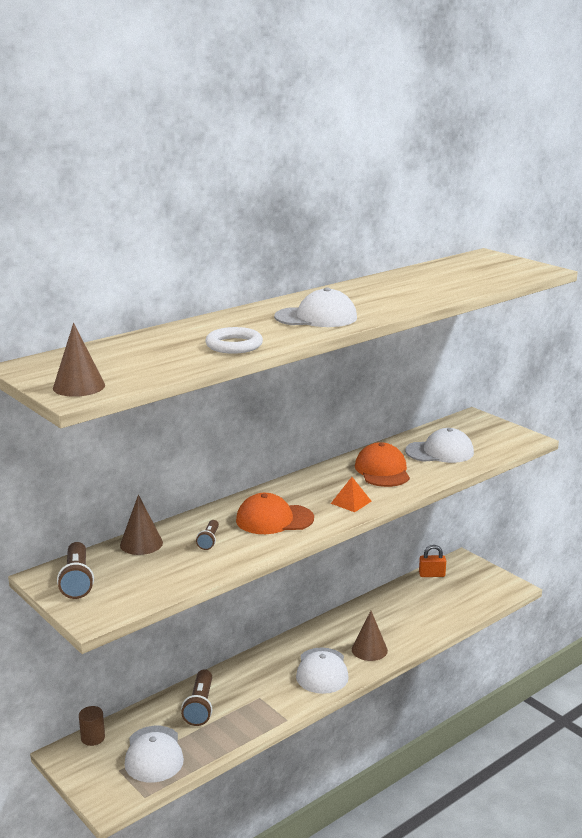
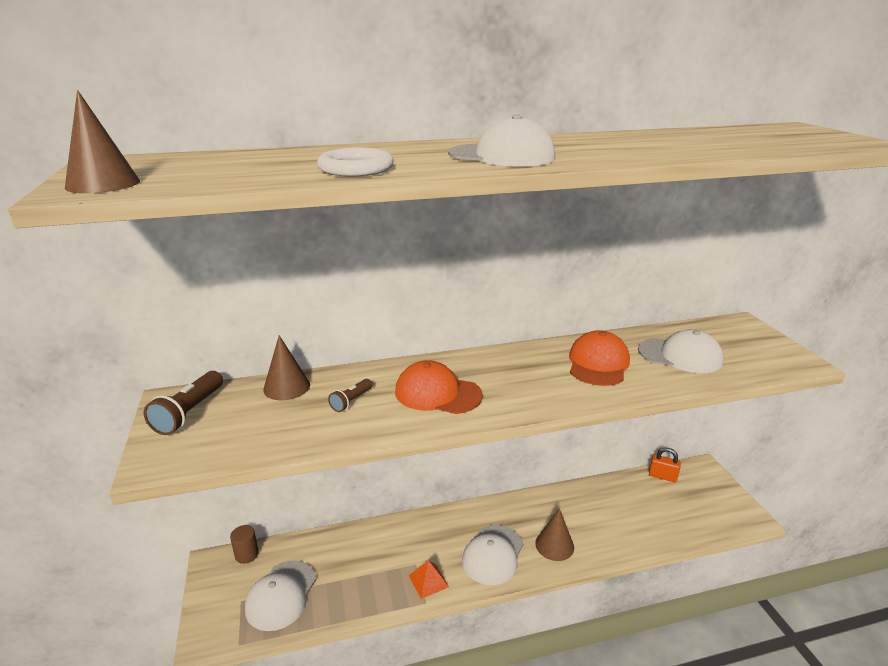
camera: 25 degrees right, 5 degrees up
brown flashlight [181,669,213,726] -> none
orange pyramid [331,477,372,512] -> orange pyramid moved to [409,560,449,599]

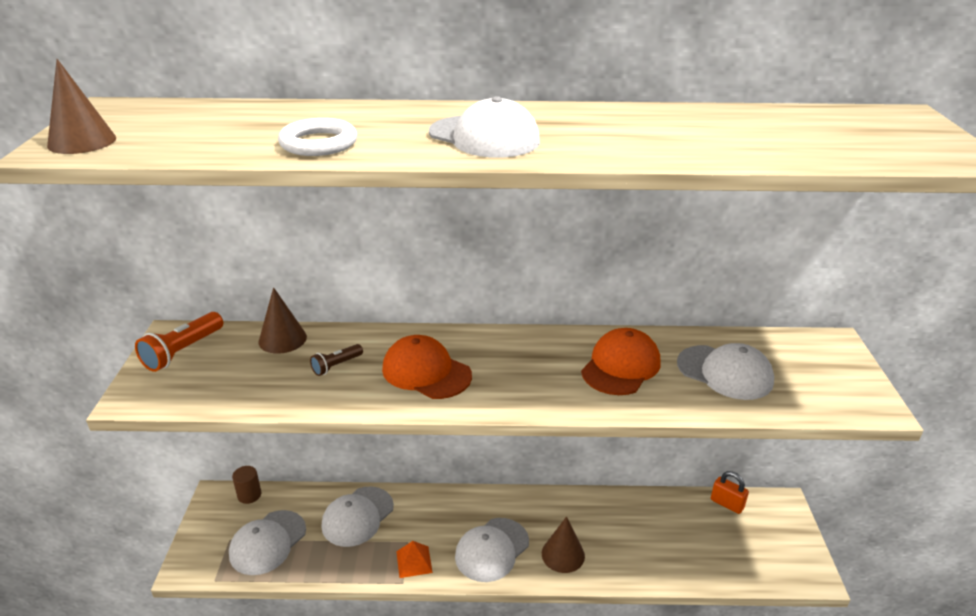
camera: 15 degrees right, 5 degrees up
brown flashlight [143,371,223,435] -> orange flashlight [135,312,223,372]
none -> white cap [322,486,394,547]

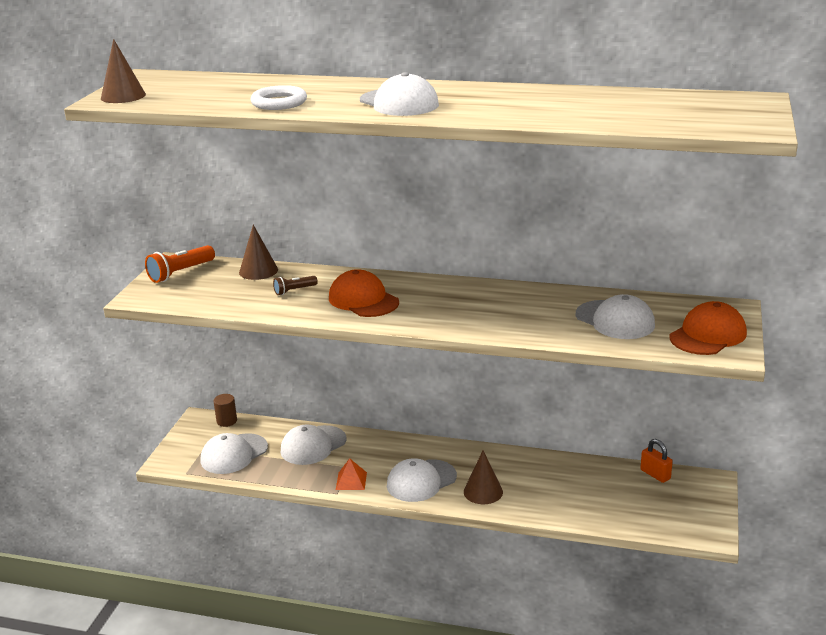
camera: 15 degrees right, 5 degrees down
orange cap [581,328,661,395] -> orange cap moved to [670,301,747,355]

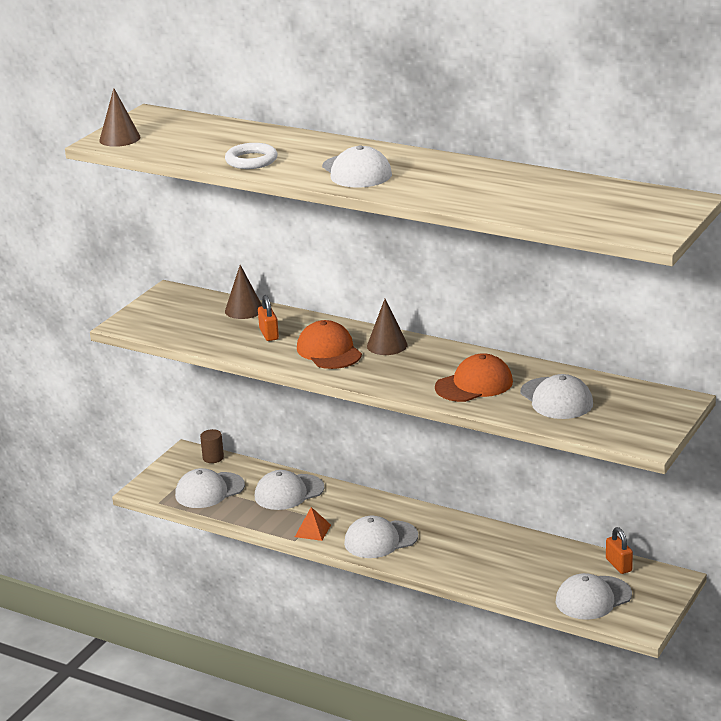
camera: 15 degrees right, 0 degrees up
orange flashlight [145,245,215,283] -> none
brown flashlight [273,276,318,295] -> orange padlock [258,295,279,341]
brown cone [464,450,503,504] -> brown cone moved to [367,299,408,355]
orange cap [670,301,747,355] -> orange cap moved to [435,353,513,402]
none -> white cap [556,573,632,620]

